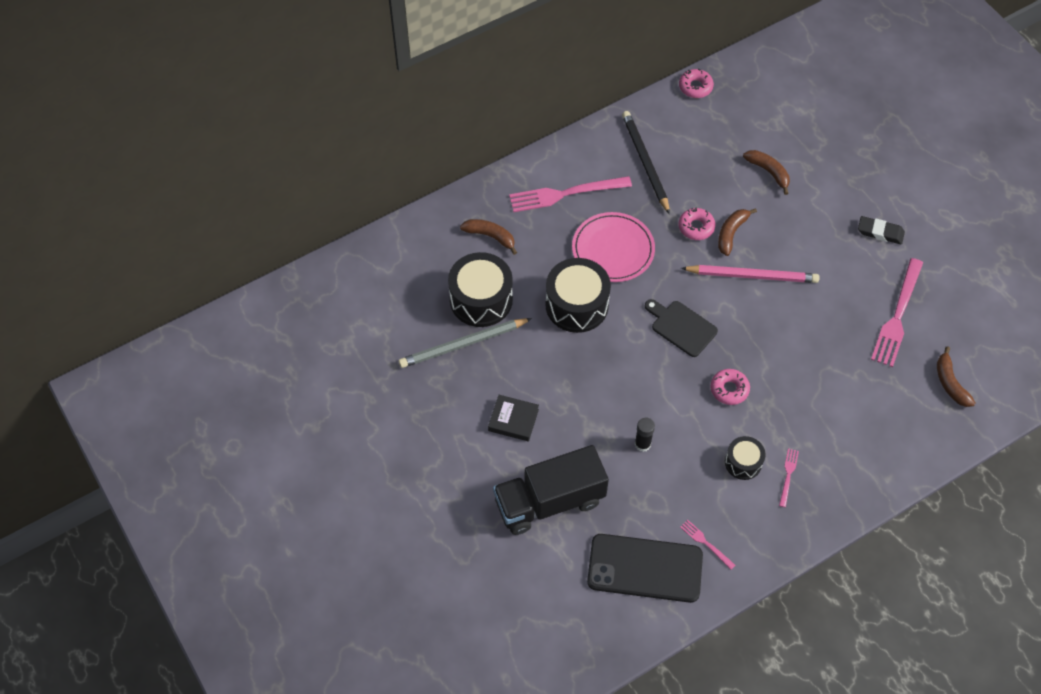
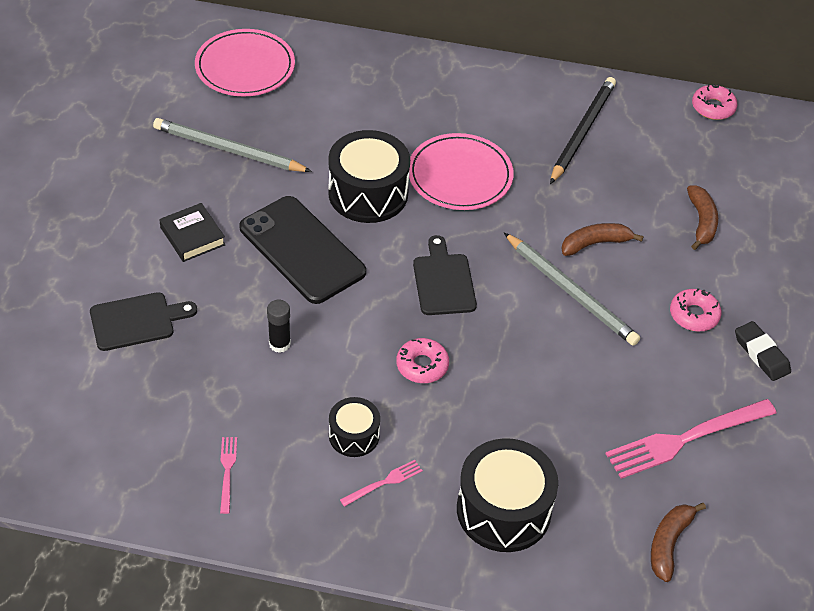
camera: 40 degrees right, 10 degrees down
black drum [448,252,513,327] -> black drum moved to [457,438,558,552]
brown banana [460,219,517,255] -> none
black truck [493,445,609,535] -> black cutting board [90,292,197,351]
pink fork [509,176,632,212] -> none
black phone [587,534,703,603] -> black phone moved to [239,196,366,304]
pink donut [679,207,715,240] -> pink donut moved to [670,288,722,332]
pink pencil [681,265,820,283] -> grey pencil [504,233,640,346]
none -> pink plate [195,29,295,96]

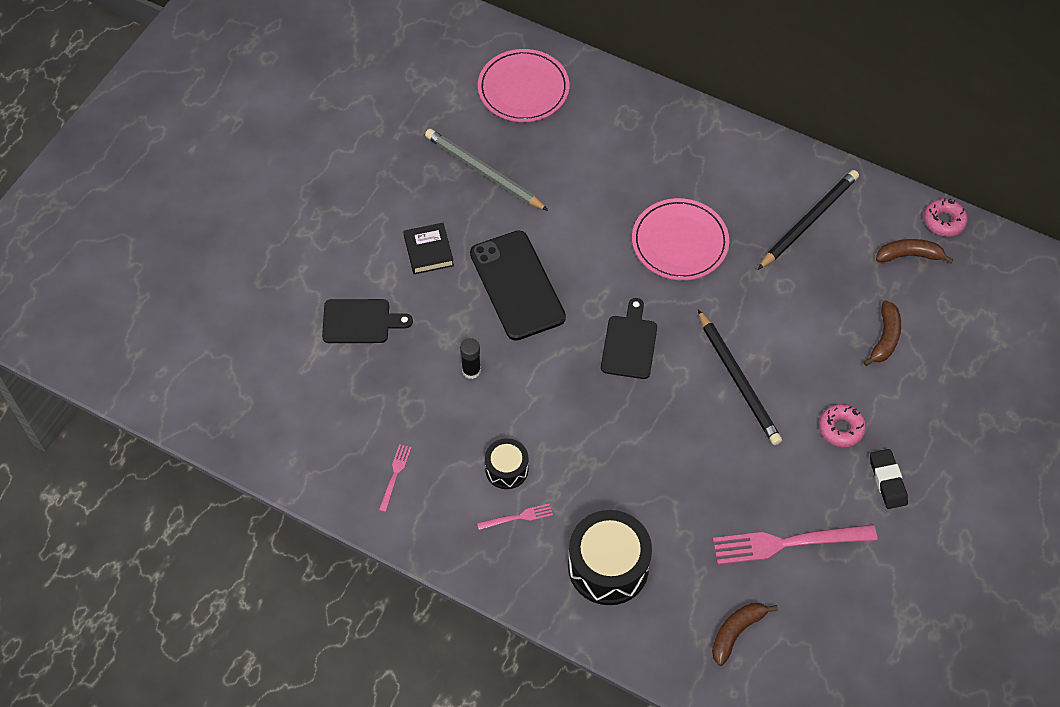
camera: 20 degrees right, 10 degrees up
black drum [328,130,410,223] -> none
pink donut [396,338,449,383] -> none
grey pencil [504,233,640,346] -> black pencil [698,310,782,445]
brown banana [561,223,644,256] -> brown banana moved to [876,239,954,263]

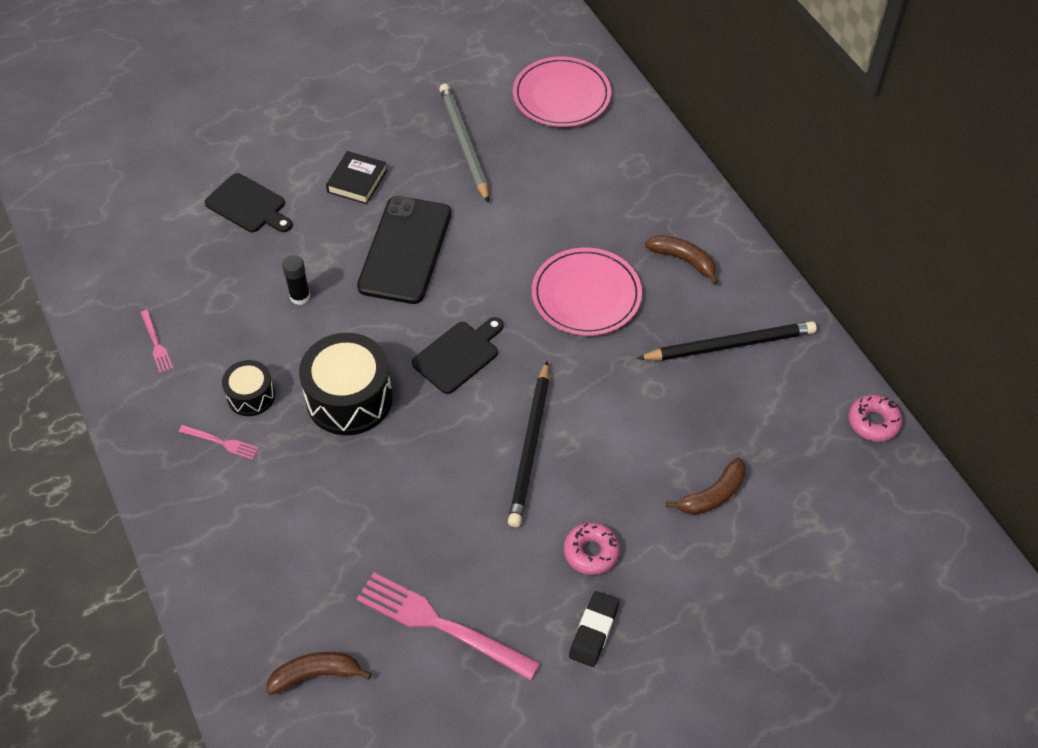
camera: 35 degrees right, 5 degrees down
pink fork [379,444,411,512] -> pink fork turned 105 degrees clockwise [140,310,173,373]
black drum [568,510,652,605] -> black drum moved to [299,333,393,435]
brown banana [876,239,954,263] -> brown banana moved to [645,235,718,285]

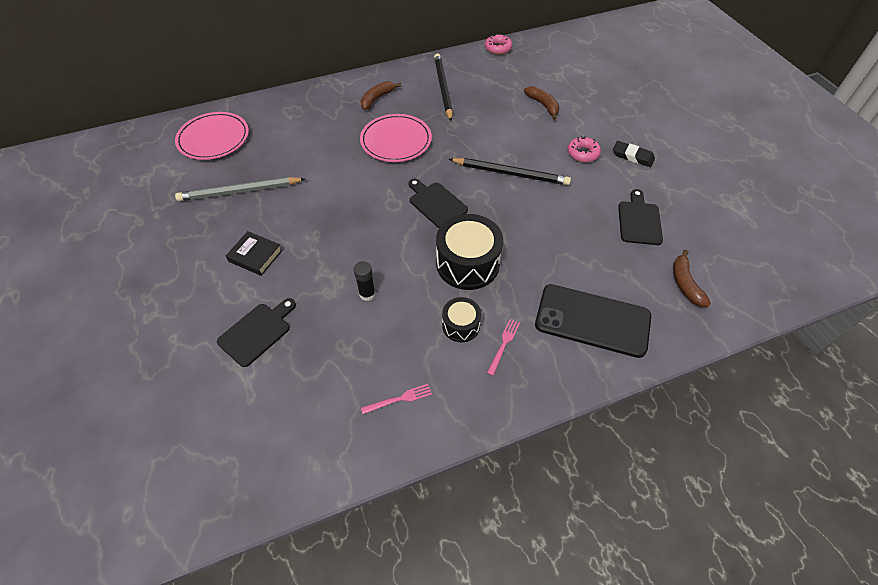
camera: 85 degrees left, 0 degrees up
black phone [357,196,452,304] -> black phone moved to [535,284,651,358]
pink fork [357,573,540,680] -> black cutting board [618,189,663,245]

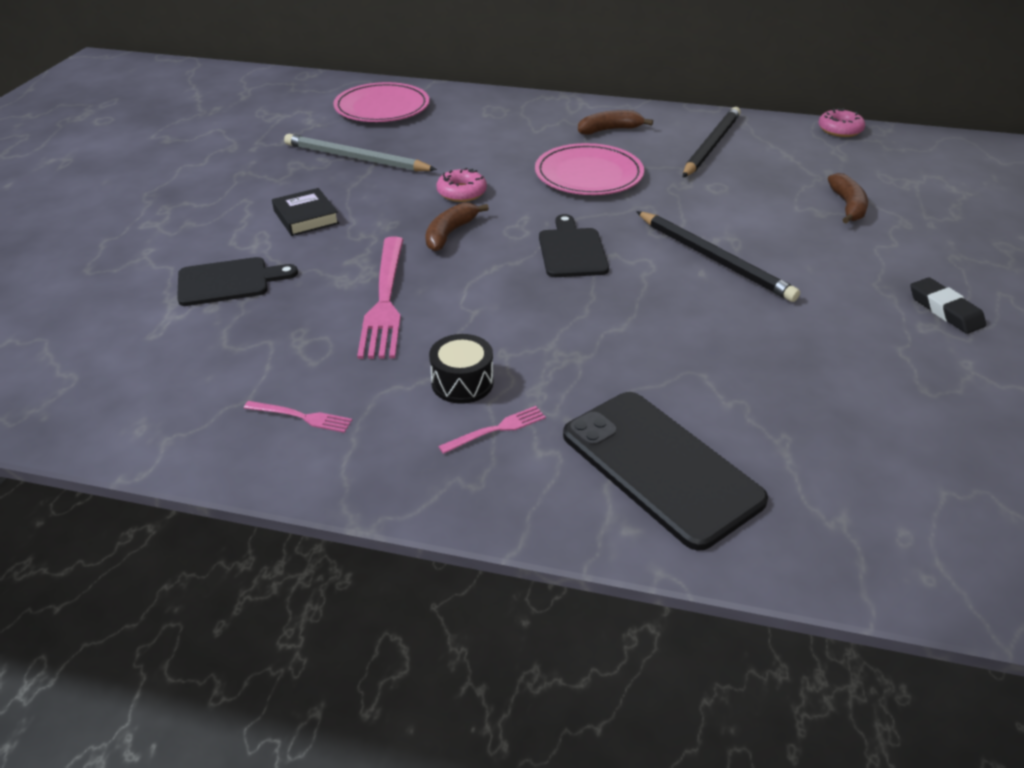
camera: 35 degrees right, 15 degrees down
black glue stick [354,261,376,301] -> pink fork [357,237,404,359]
black drum [436,214,503,290] -> none
pink donut [567,136,601,162] -> pink donut moved to [437,168,487,202]
black cutting board [618,189,663,245] -> none
brown banana [673,250,711,307] -> brown banana moved to [425,202,489,251]

